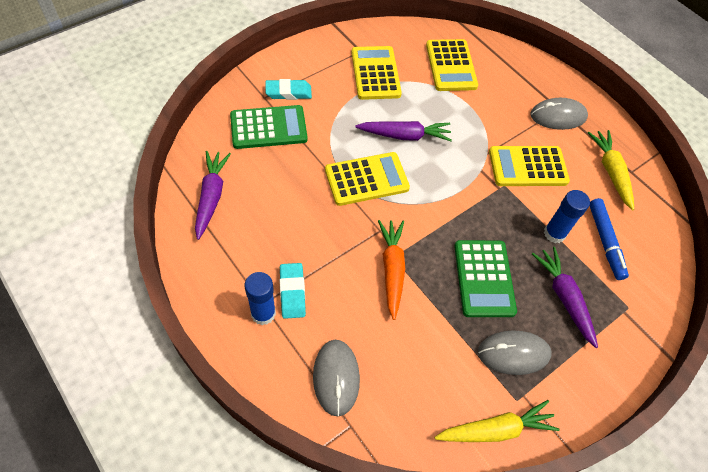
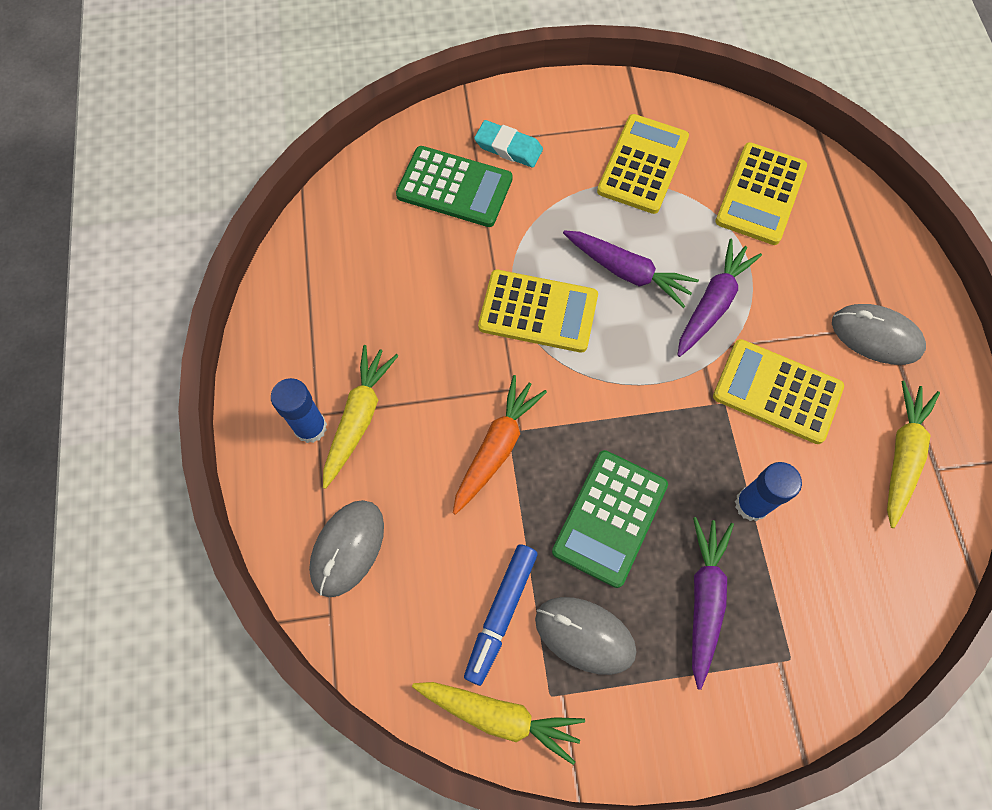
camera: 35 degrees right, 10 degrees up
purple carrot [195,151,231,240] -> purple carrot moved to [677,238,762,357]
turquoise eraser [280,263,306,319] -> yellow carrot [323,345,398,489]
blue marker [590,198,629,280] -> blue marker moved to [464,544,538,686]

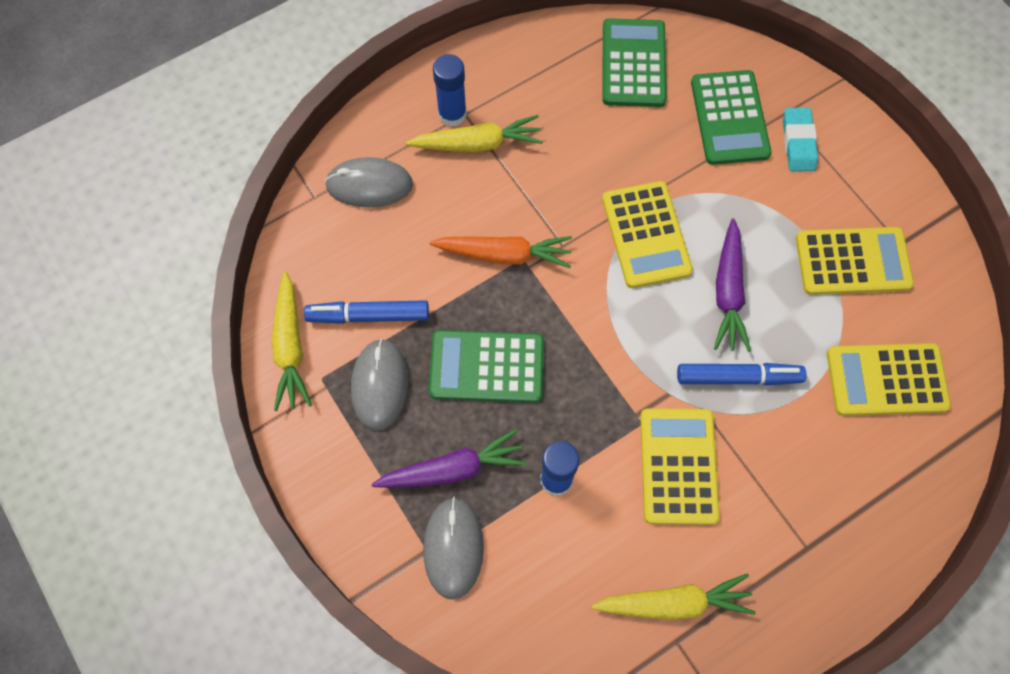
camera: 65 degrees right, 0 degrees up
purple carrot [677,238,762,357] -> blue marker [677,363,806,386]
grey mouse [832,304,926,365] -> grey mouse moved to [423,497,484,600]
none -> green calculator [602,18,667,107]

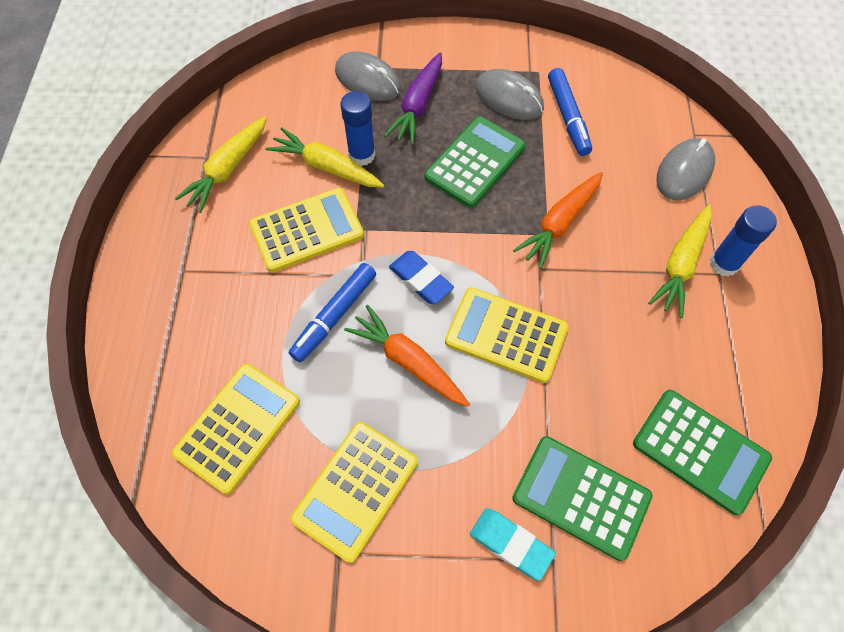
camera: 125 degrees right, 5 degrees down
yellow carrot [272,271,312,411] -> yellow carrot moved to [265,127,384,187]
blue marker [304,300,429,324] -> blue marker turned 135 degrees clockwise [548,68,592,156]
yellow calculator [640,408,720,525] -> yellow calculator turned 60 degrees counterclockwise [249,188,364,272]
purple carrot [714,218,751,352] -> orange carrot [344,305,470,407]
none -> blue eraser [389,251,454,304]

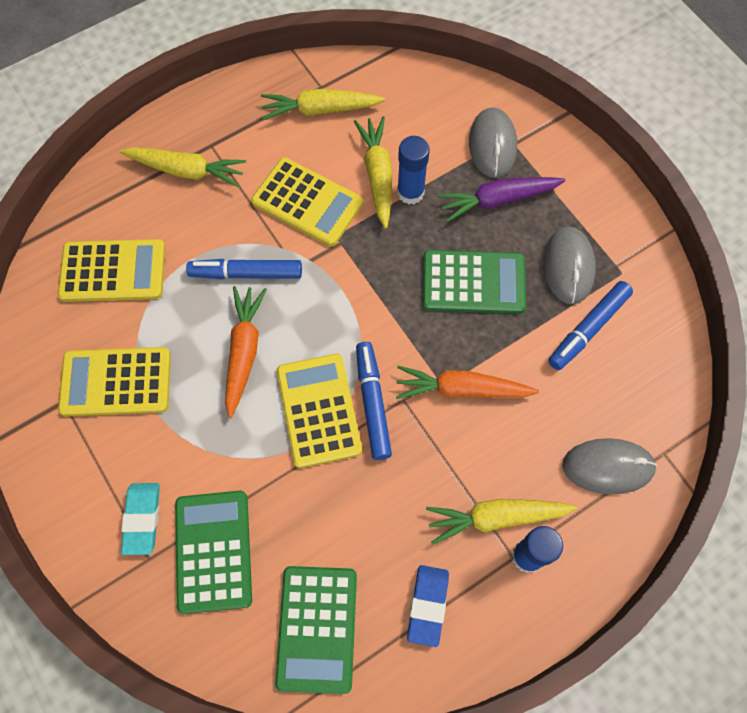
camera: 55 degrees right, 5 degrees up
blue eraser [389,251,454,304] -> blue eraser moved to [407,565,449,647]
none -> yellow carrot [119,147,246,187]
none -> blue marker [356,342,392,460]

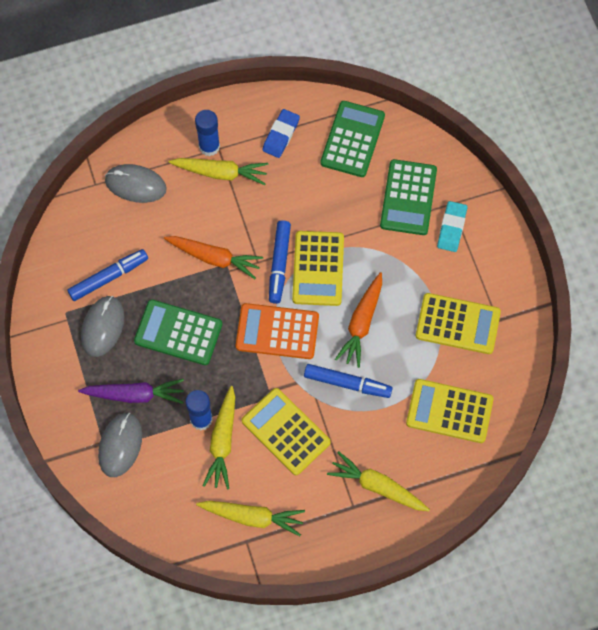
camera: 165 degrees left, 0 degrees up
none -> orange calculator [236,303,319,359]

